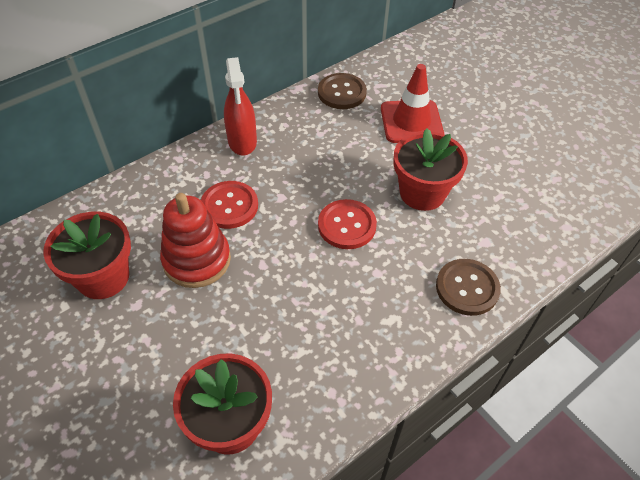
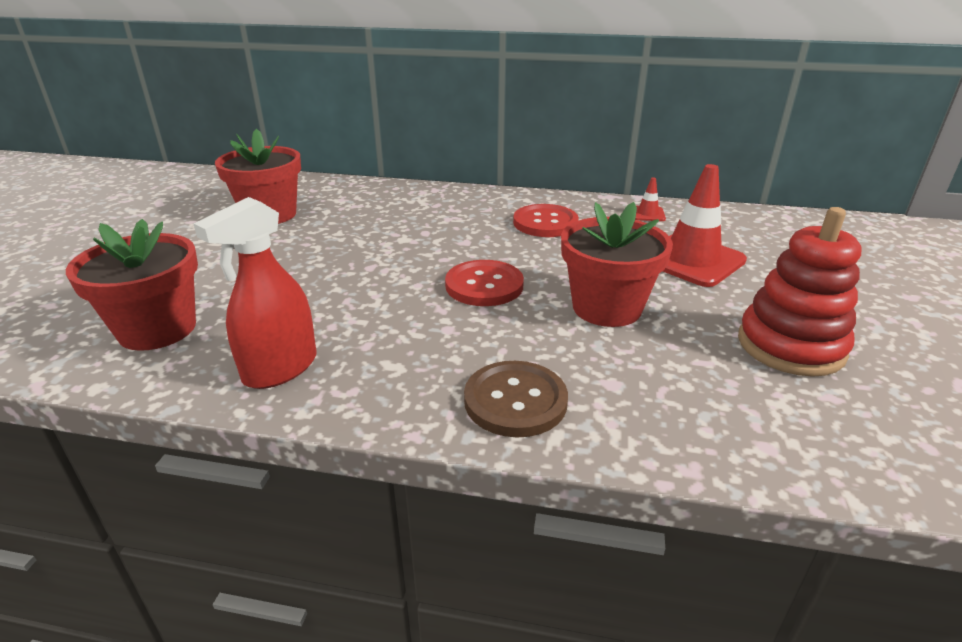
camera: 50 degrees right, 20 degrees down
red stacking toy [160,193,231,288] -> red stacking toy moved to [738,207,861,377]
red button [201,181,258,229] -> red button moved to [513,204,579,237]
red spray bottle [224,57,257,155] -> red spray bottle moved to [193,197,317,389]
brown button [318,73,367,109] -> red traffic cone [635,177,666,221]

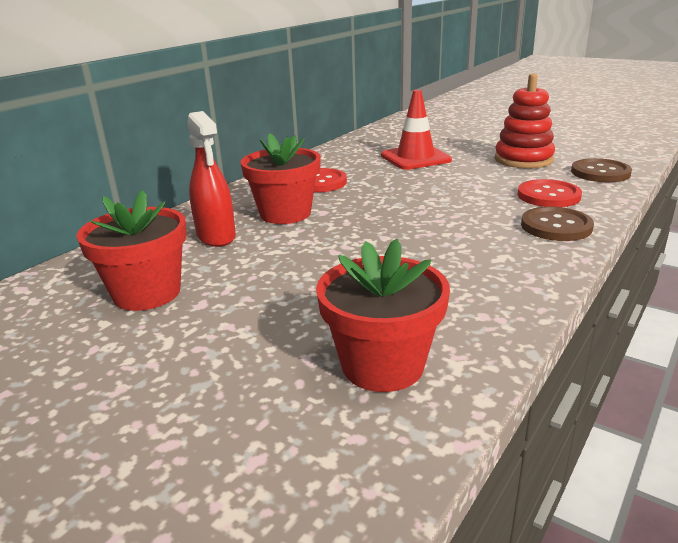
camera: 65 degrees left, 5 degrees down
red spray bottle [193,197,317,389] -> red spray bottle moved to [187,111,236,247]
red button [445,260,524,306] -> red button moved to [518,179,582,207]
red flower pot [561,202,673,327] -> red flower pot moved to [241,133,321,224]
red traffic cone [635,177,666,221] -> none
none -> brown button [571,158,632,182]

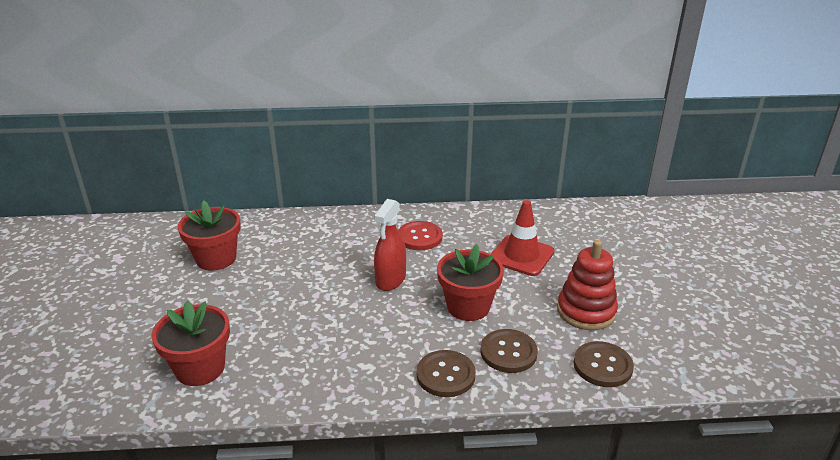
camera: 50 degrees right, 5 degrees up
red spray bottle [187,111,236,247] -> red spray bottle moved to [374,199,406,291]
red flower pot [241,133,321,224] -> red flower pot moved to [437,244,504,321]
red button [518,179,582,207] -> brown button [480,329,538,373]

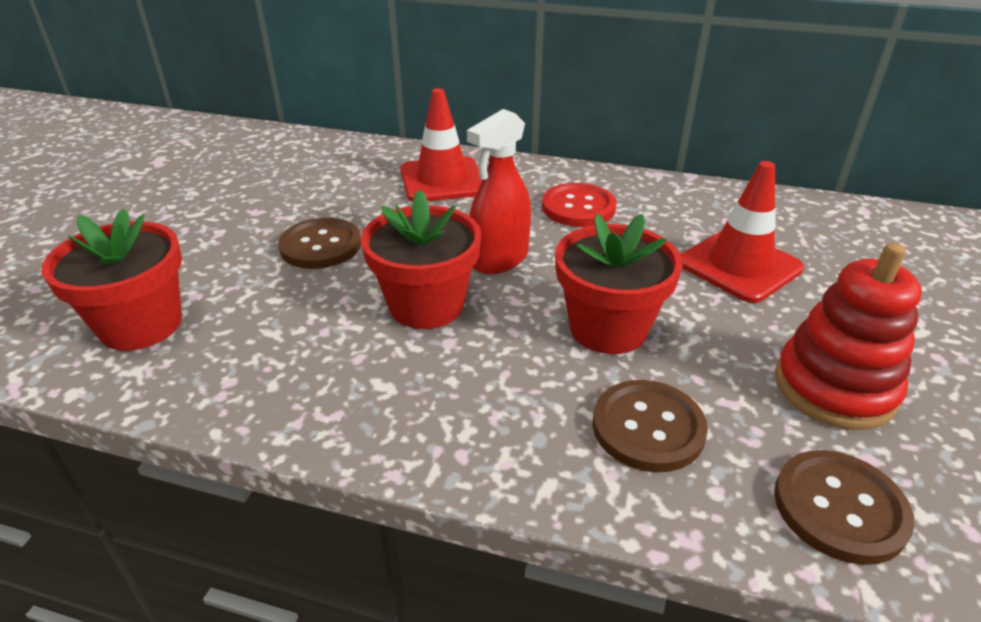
camera: 20 degrees right, 5 degrees up
red flower pot [178,200,241,271] -> red flower pot moved to [361,190,482,329]
brown button [417,350,476,397] -> brown button moved to [278,218,361,269]
none -> red traffic cone [400,88,483,202]

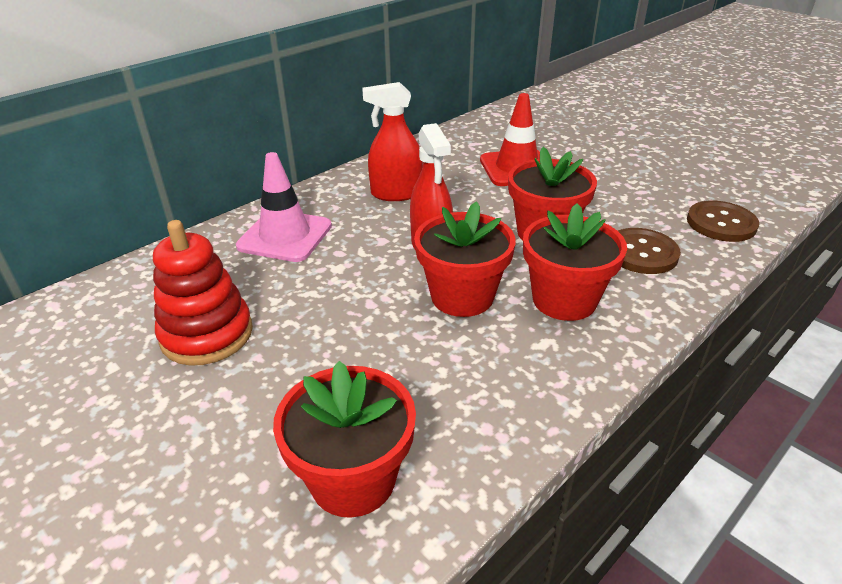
camera: 60 degrees left, 0 degrees up
brown button [278,218,361,269] -> none
red traffic cone [400,88,483,202] -> pink traffic cone [236,152,332,262]
red button [542,183,617,227] -> red spray bottle [363,82,423,201]
red stacking toy [775,243,922,430] -> red stacking toy moved to [153,220,253,366]
none -> red flower pot [523,203,627,321]

